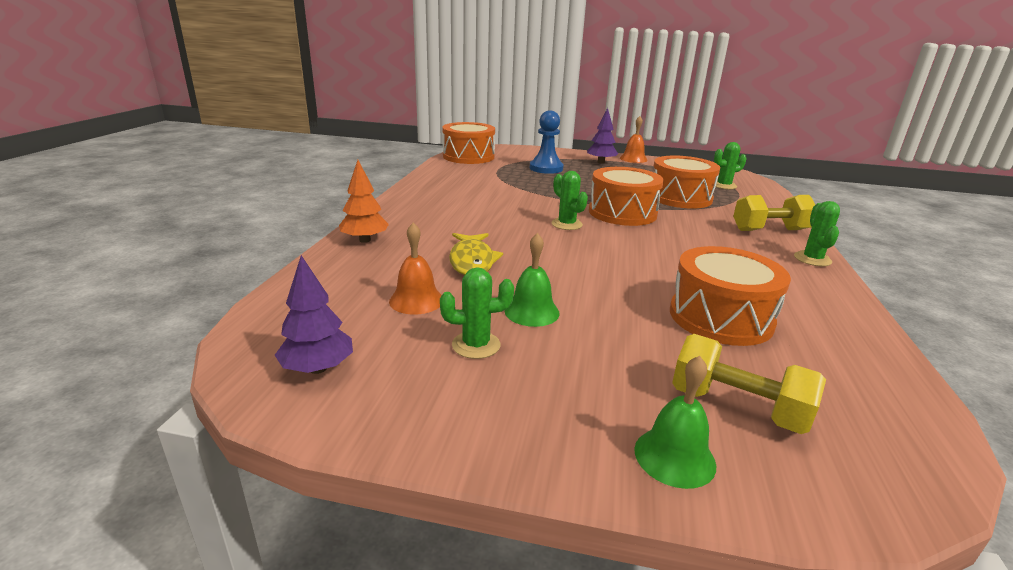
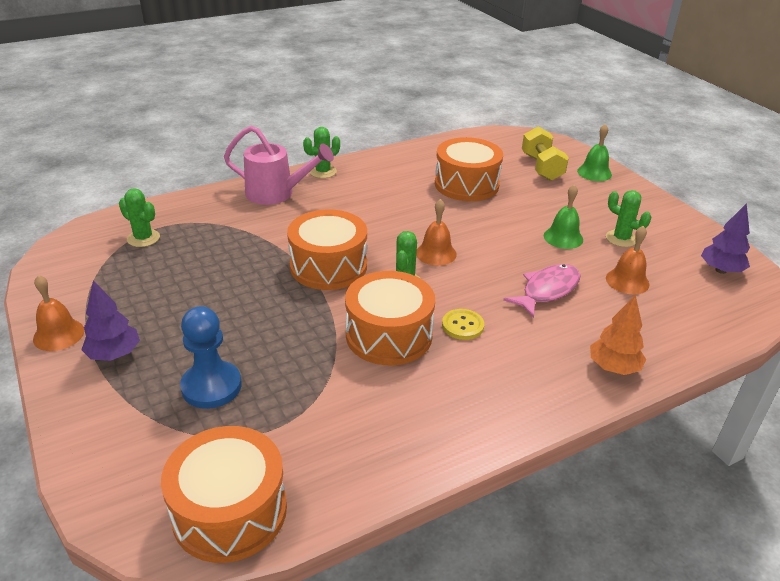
camera: 130 degrees left, 10 degrees up
yellow fish [449,233,503,275] -> pink fish [503,264,580,318]
orange drum [654,155,720,209] -> orange drum moved to [345,271,435,365]
yellow dumbbell [733,195,815,231] -> pink watering can [224,126,334,205]
none -> orange bell [416,199,457,266]
none -> yellow button [442,309,484,340]

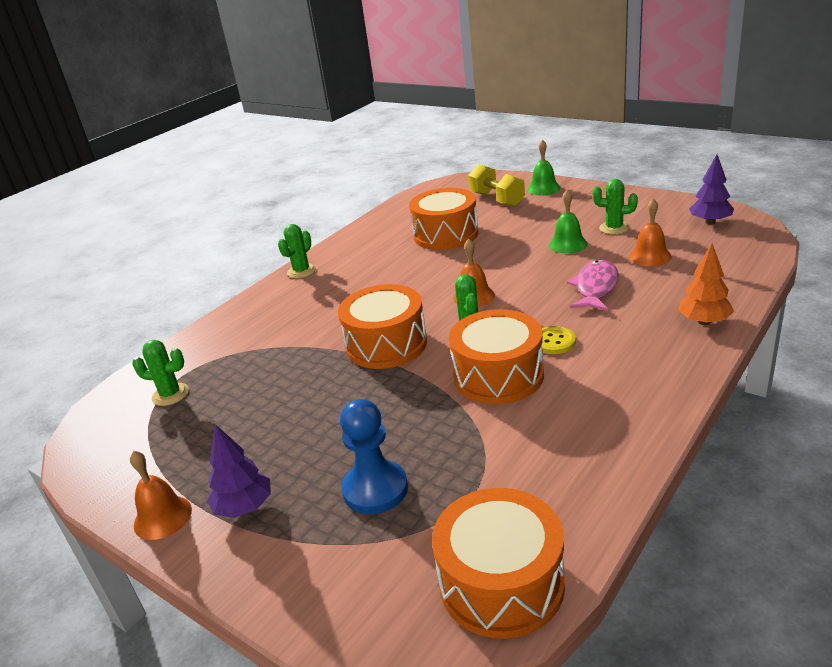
camera: 20 degrees left, 5 degrees down
pink watering can [224,126,334,205] -> none

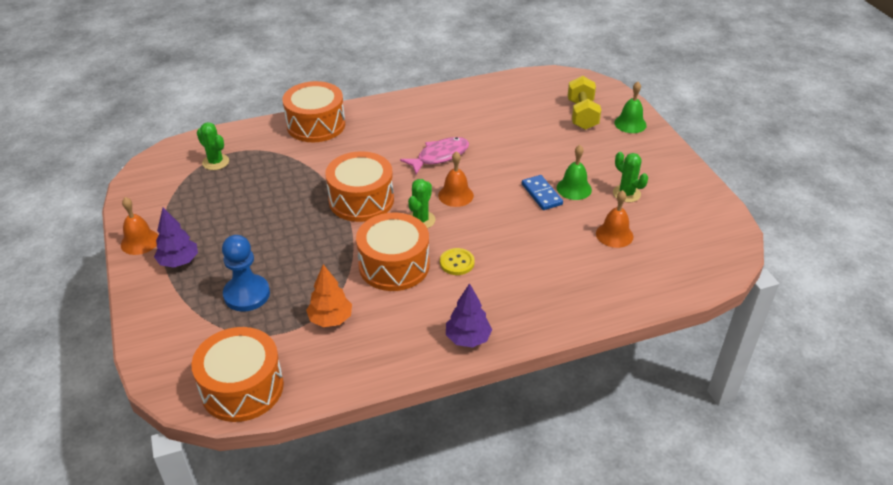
camera: 30 degrees right, 10 degrees up
green cactus [278,224,316,278] -> none
orange drum [409,188,479,250] -> orange drum moved to [283,81,345,142]
pink fish [567,260,619,311] -> pink fish moved to [400,137,469,174]
orange tree [678,243,734,325] -> orange tree moved to [306,264,352,327]
purple tree [689,155,734,224] -> purple tree moved to [446,283,492,348]
none -> blue domino [522,175,563,210]

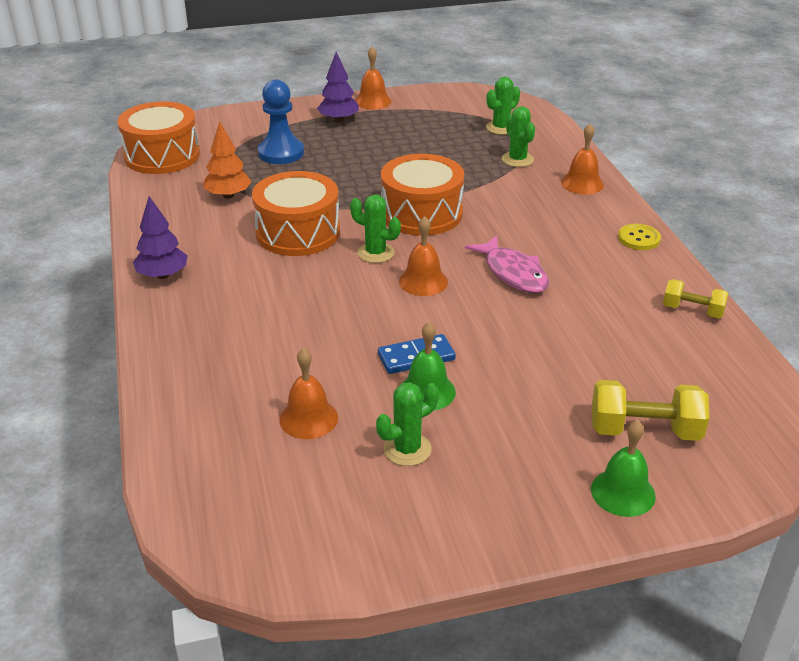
camera: 95 degrees right, 5 degrees down
orange drum [283,81,345,142] -> orange bell [561,124,604,194]
yellow button [440,248,475,275] -> yellow button moved to [618,224,661,250]
none -> green cactus [502,106,535,167]
none -> yellow dumbbell [663,279,729,318]

